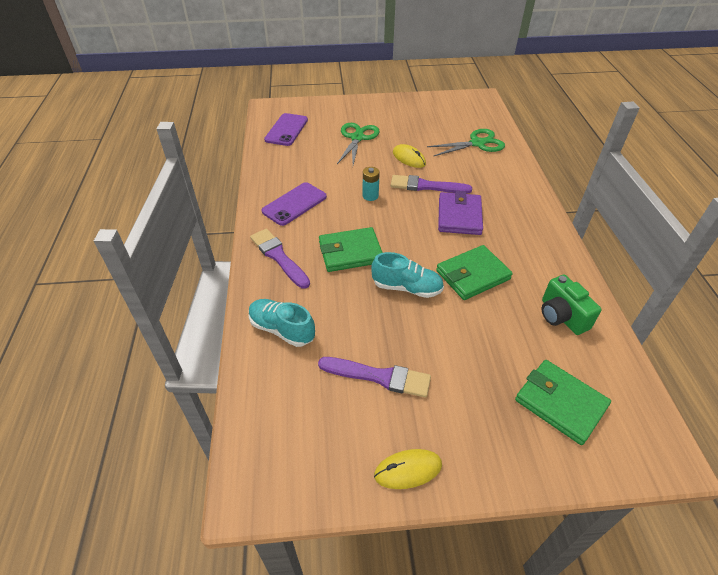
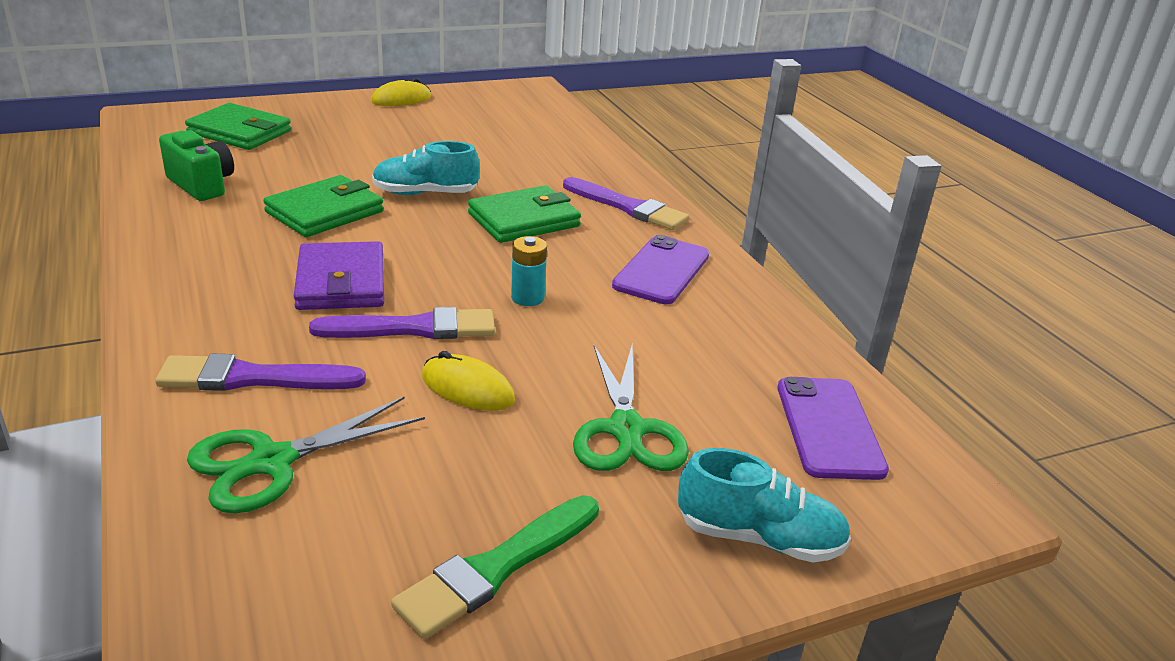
camera: 160 degrees right, 15 degrees down
turquoise shoe [249,299,315,347] -> turquoise shoe moved to [678,448,851,562]
purple brush [318,357,431,398] -> purple brush moved to [155,353,366,391]
none -> green brush [391,495,599,639]

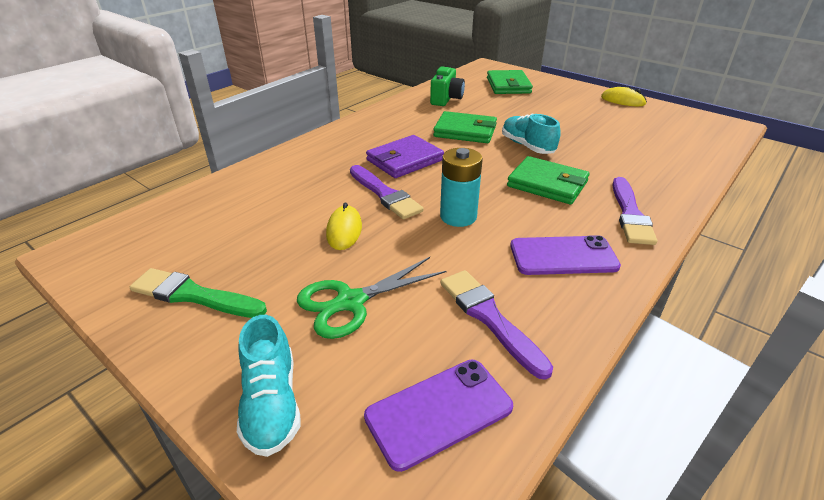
camera: 65 degrees right, 5 degrees up
purple brush [155,353,366,391] -> purple brush moved to [441,270,553,380]
green scissors [187,397,425,514] -> none
turquoise battery [511,236,547,306] -> turquoise battery [440,148,483,227], size x1.57

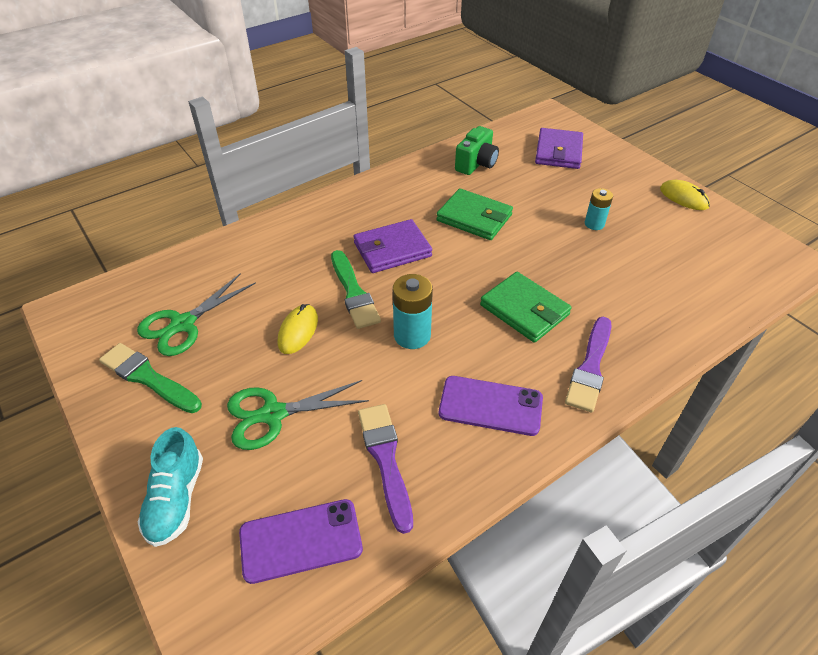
camera: 15 degrees right, 10 degrees up
purple brush [350,165,424,219] -> green brush [331,250,381,329]
green wallet [487,70,533,94] -> purple wallet [535,128,583,169]
turquoise shoe [502,114,561,154] -> none
none -> green scissors [137,273,256,356]
none -> turquoise battery [585,188,613,230]

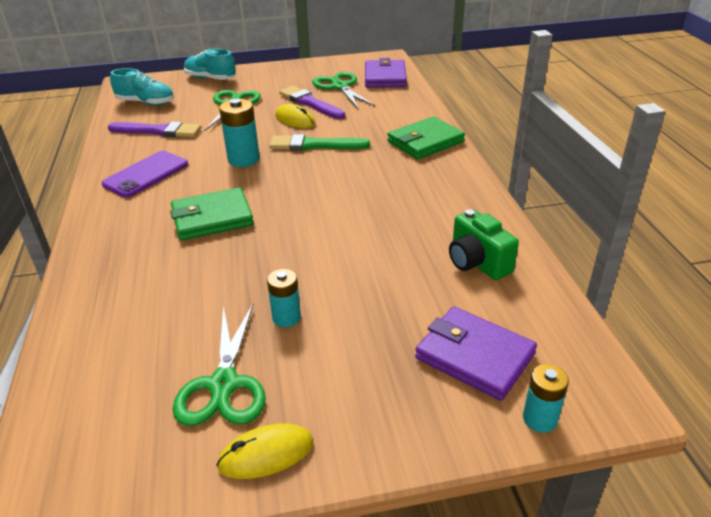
camera: 115 degrees right, 10 degrees down
green brush [99,343,202,413] -> none
purple phone [239,499,363,584] -> turquoise shoe [110,68,174,105]
purple wallet [353,219,432,273] -> purple wallet moved to [365,58,407,88]
green wallet [436,188,513,240] -> green wallet moved to [387,116,465,159]
purple brush [565,317,612,413] -> purple brush moved to [279,86,345,119]
none -> green scissors [173,304,266,426]
none -> turquoise battery [523,364,569,433]

